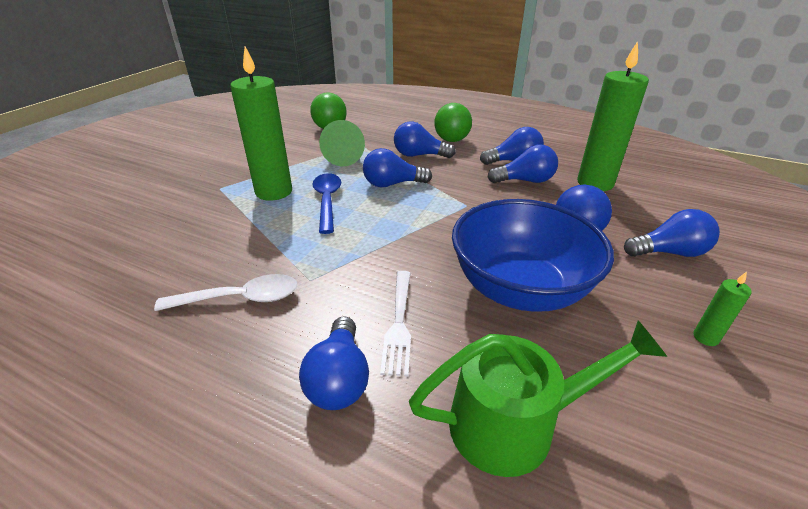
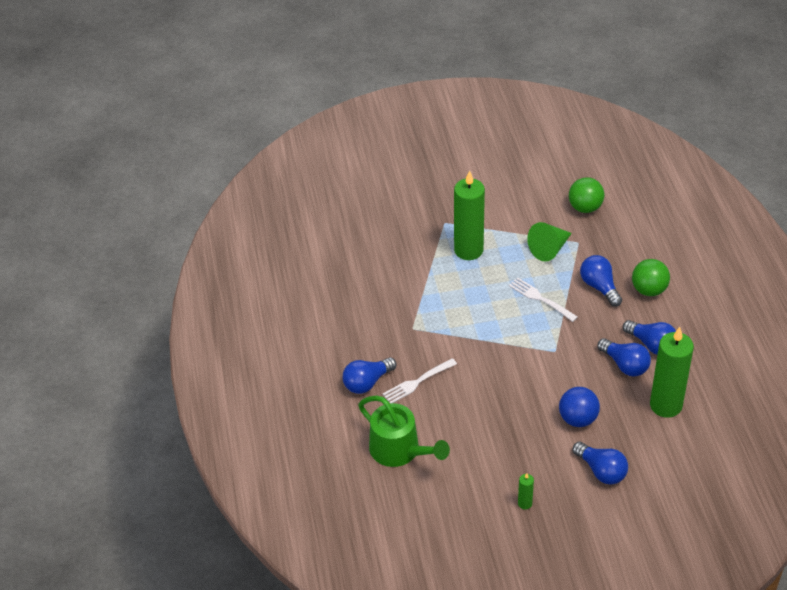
camera: 55 degrees right, 10 degrees up
white spoon [154,274,298,311] -> none
blue spoon [313,173,341,234] -> none
blue light bulb [363,148,432,187] -> white fork [509,277,578,322]
blue bowl [452,199,614,312] -> none

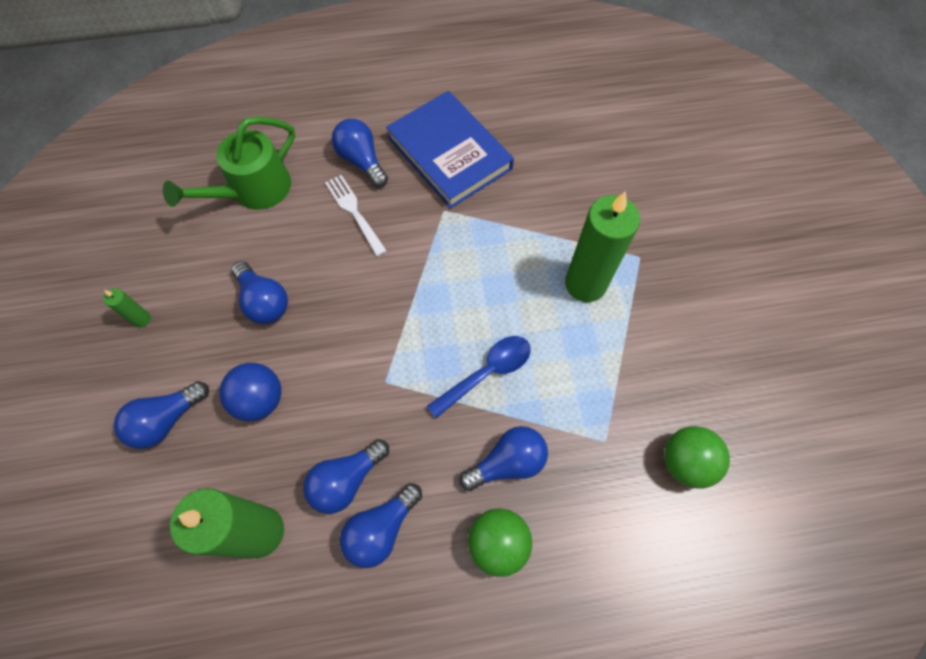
camera: 90 degrees right, 20 degrees up
white fork [509,277,578,322] -> blue spoon [427,336,531,418]
green cone [527,222,572,262] -> none
none -> blue light bulb [231,261,288,324]
none -> blue book [386,91,514,209]

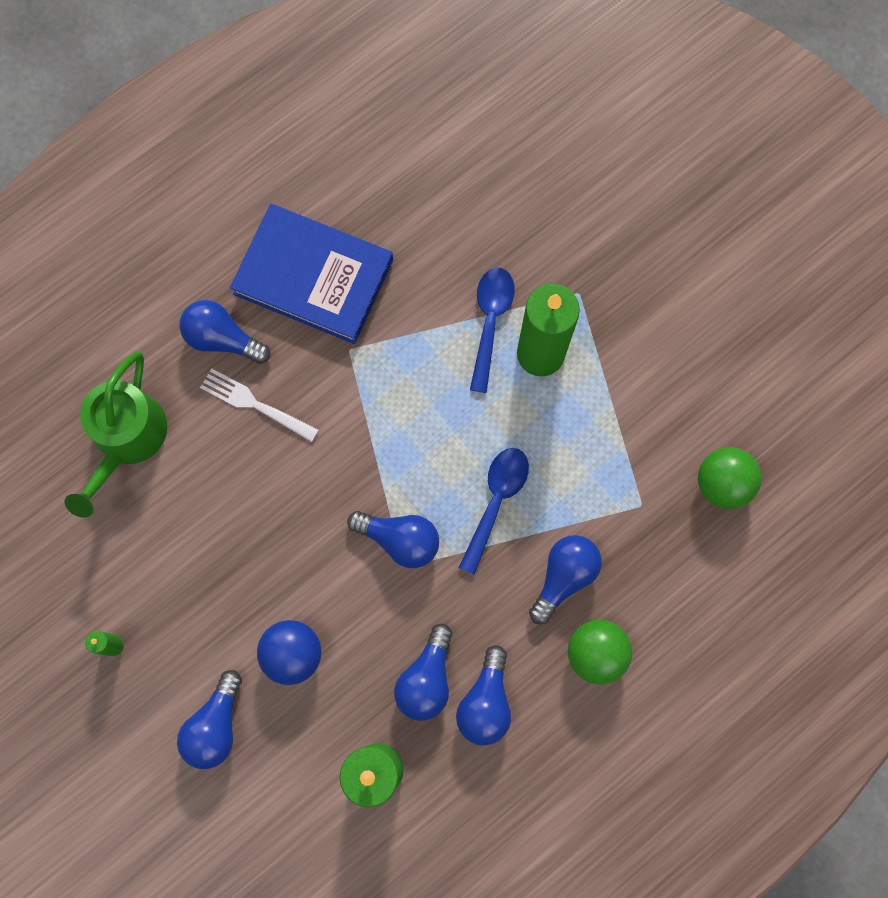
camera: 30 degrees left, 10 degrees up
blue light bulb [231,261,288,324] -> blue light bulb moved to [347,511,439,568]
none -> blue spoon [470,268,515,393]

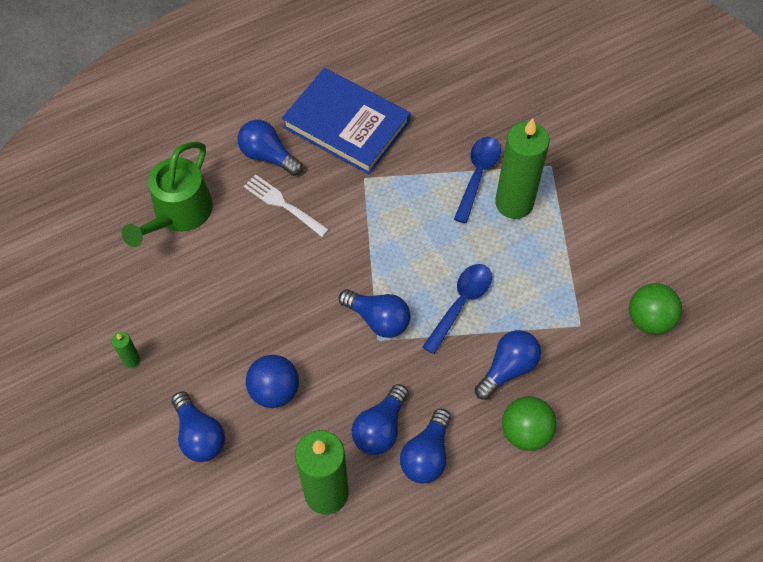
camera: 10 degrees right, 15 degrees down
blue light bulb [177,670,242,769] -> blue light bulb turned 60 degrees counterclockwise [171,391,225,462]

